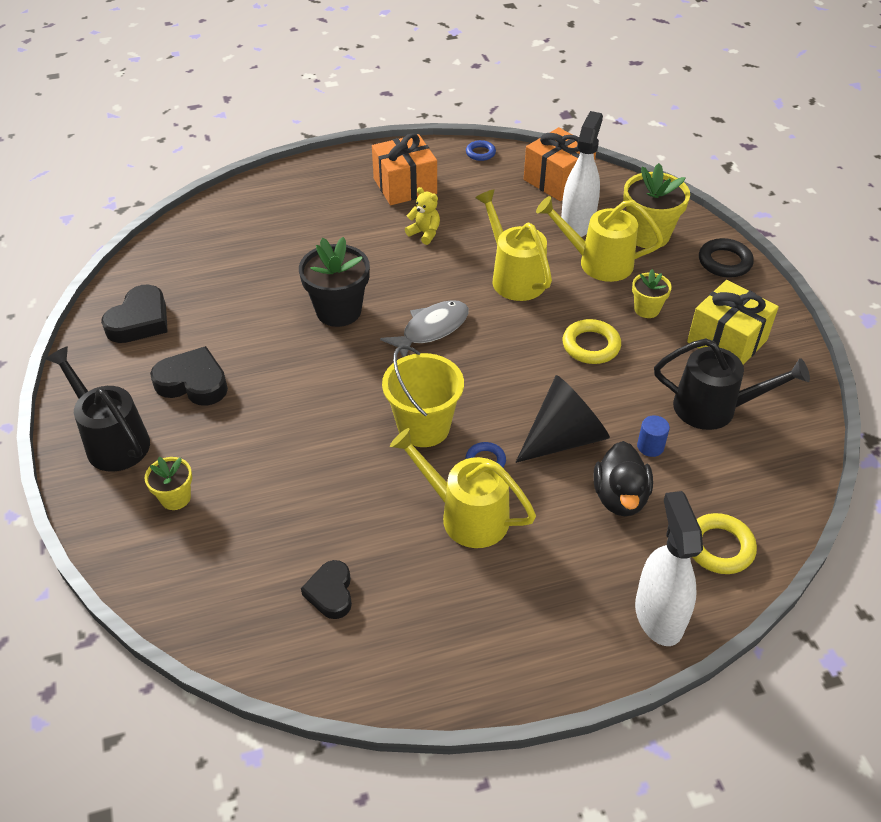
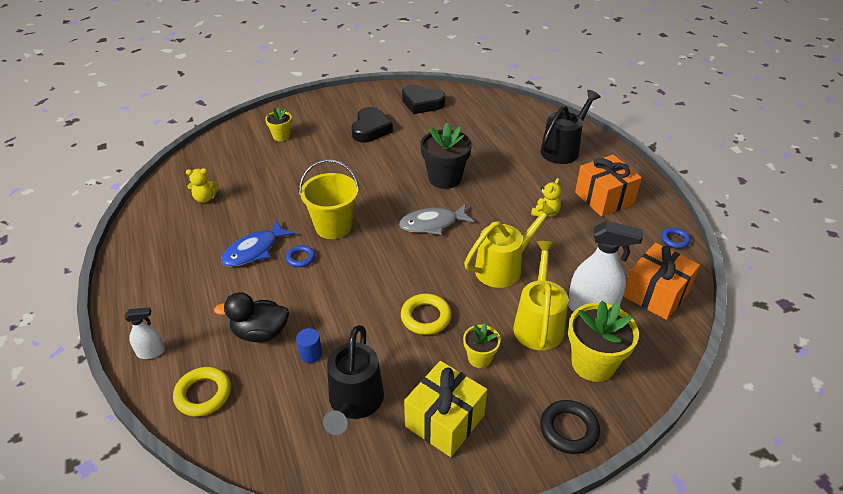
camera: 85 degrees right, 5 degrees down
black watering can [45,346,150,472] -> black watering can moved to [541,90,601,164]
black heart [301,560,352,619] -> yellow teddy bear [186,168,219,203]
grey fish [380,300,469,357] -> grey fish turned 120 degrees clockwise [399,204,475,235]
yellow watering can [390,428,536,548] -> blue fish [221,220,295,267]
black cone [516,375,610,463] -> none
white spray bottle [635,491,703,646] -> white spray bottle [124,307,165,359], size x0.53

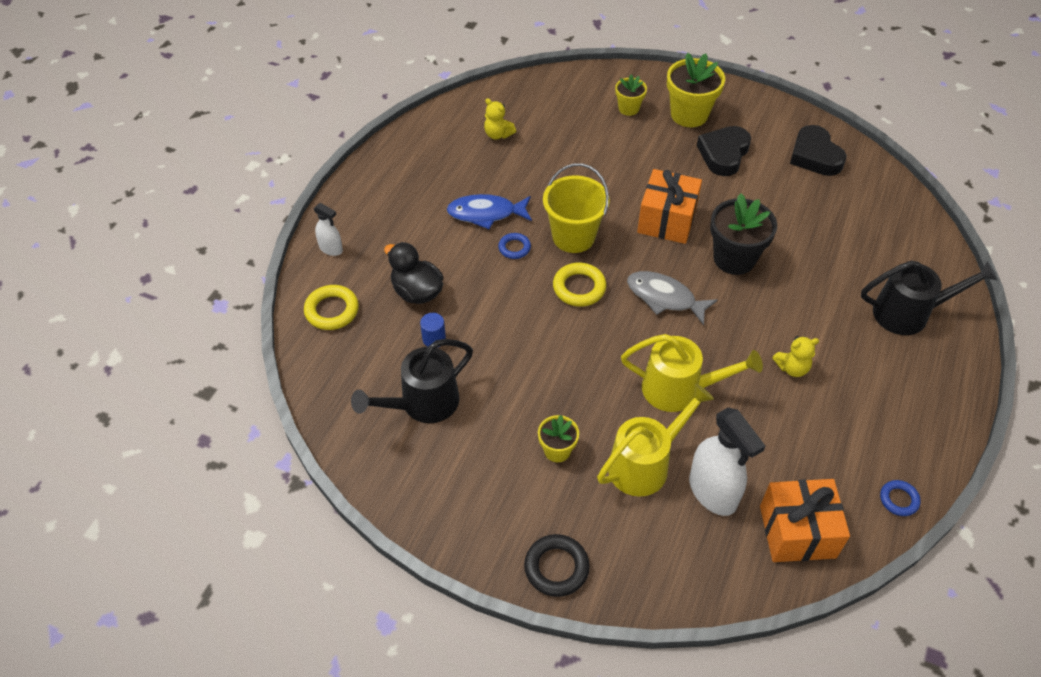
camera: 45 degrees right, 10 degrees up
black heart [351,107,393,142] -> black heart turned 150 degrees clockwise [697,126,751,176]
yellow ring [401,294,452,335] -> yellow ring moved to [553,263,607,307]
yellow gift [404,361,487,457] -> none
yellow flower pot [568,301,639,382] -> yellow flower pot moved to [667,53,725,127]
orange gift [575,154,642,217] -> orange gift moved to [637,169,702,244]

